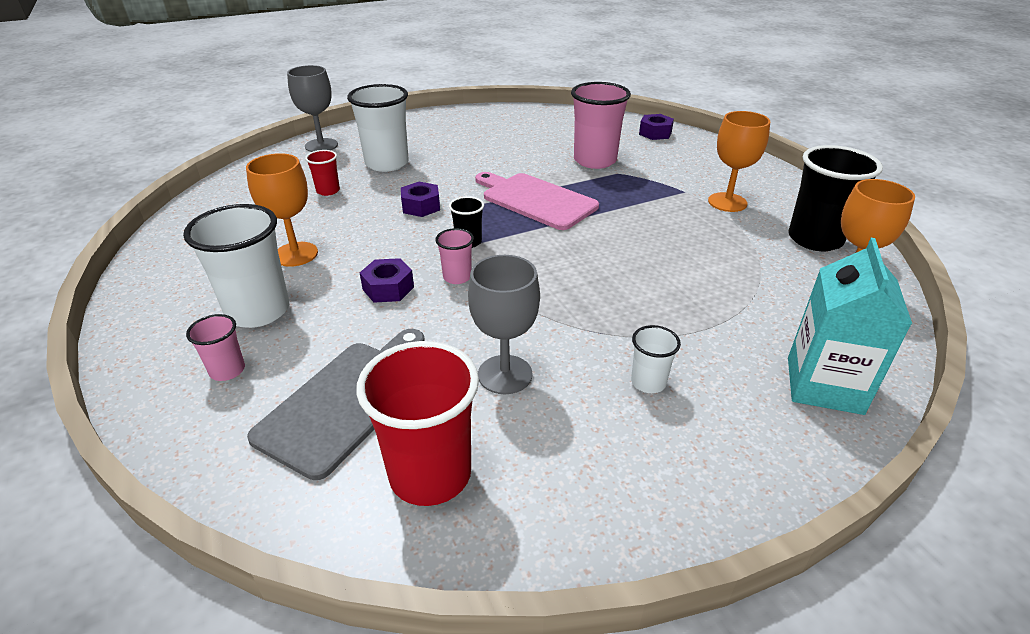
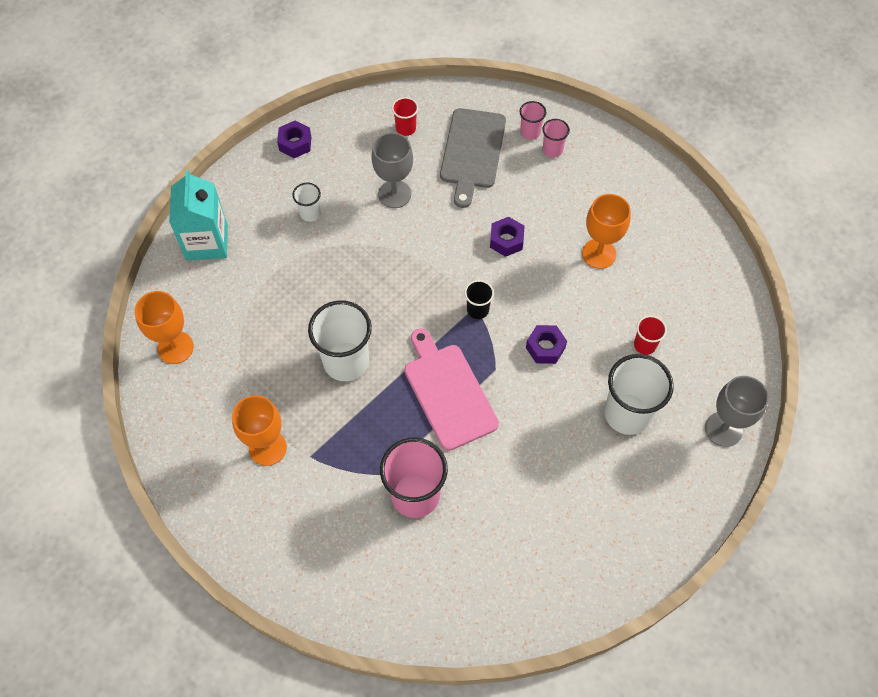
camera: 160 degrees right, 25 degrees up
white cup [183,204,289,328] -> white cup moved to [308,300,372,381]
red cup [356,341,479,506] -> red cup [392,97,418,136], size x0.50
pink cup [435,228,474,284] -> pink cup moved to [520,101,546,140]
pink cutting board [475,172,599,230] -> pink cutting board turned 135 degrees counterclockwise [404,328,499,451]
purple nut [639,114,674,140] -> purple nut moved to [277,121,311,158]
black cup [788,145,883,251] -> none

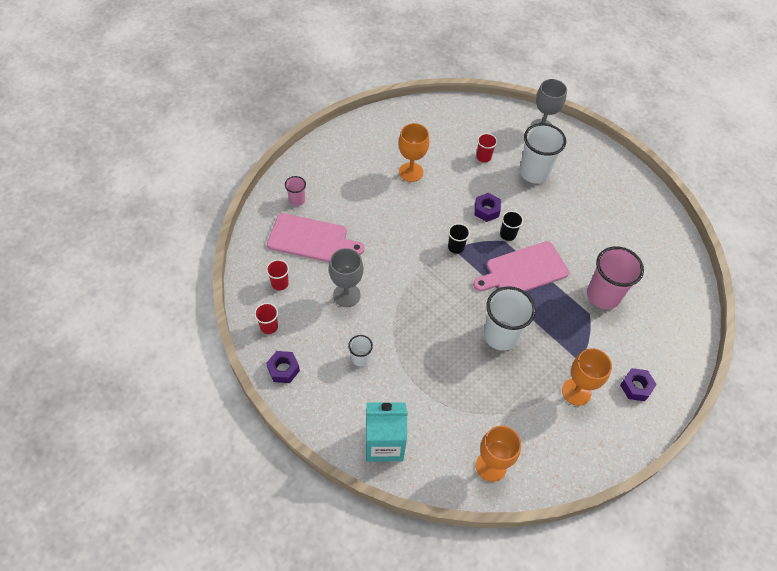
camera: 90 degrees left, 5 degrees down
grey cutting board [440,108,506,208] -> pink cutting board [267,213,364,263]
purple nut [490,217,524,257] -> purple nut moved to [620,368,657,401]
pink cup [543,119,570,158] -> none
none -> red cup [254,303,278,334]
none -> black cup [500,211,523,241]

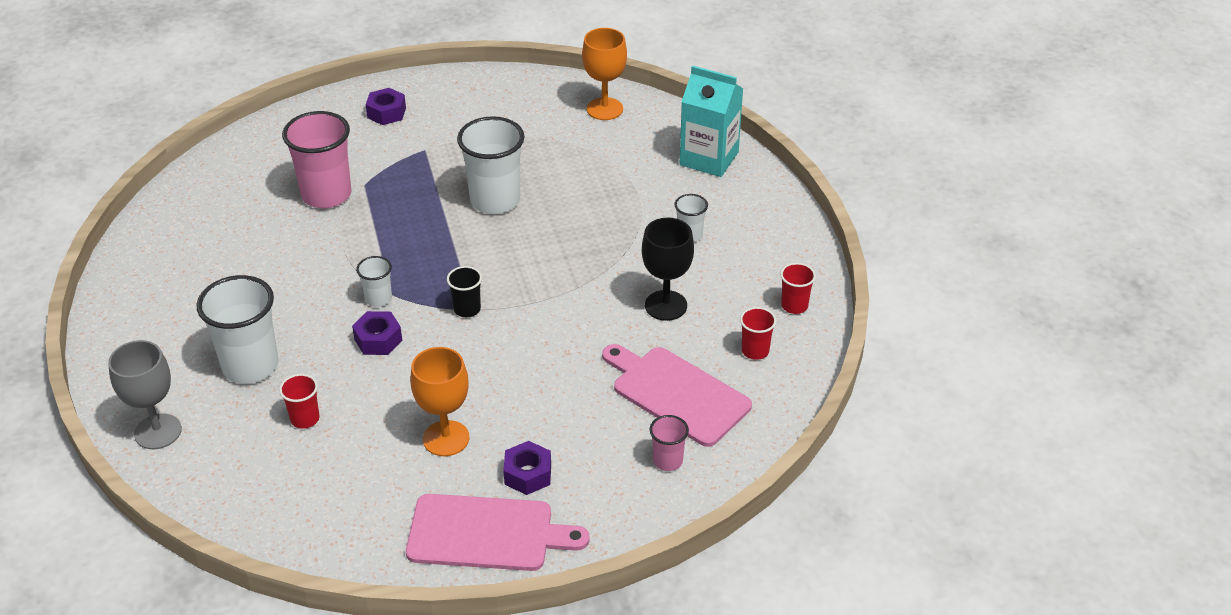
camera: 150 degrees left, 15 degrees down
purple nut [266,351,300,383] -> purple nut moved to [503,441,551,495]
grey goblet [329,248,363,307] -> black goblet [642,217,694,321]
pink cutting board [473,241,569,292] -> pink cutting board moved to [406,494,590,571]
black cup [500,211,523,241] -> white cup [356,256,392,307]
orange goblet [562,348,612,406] -> none

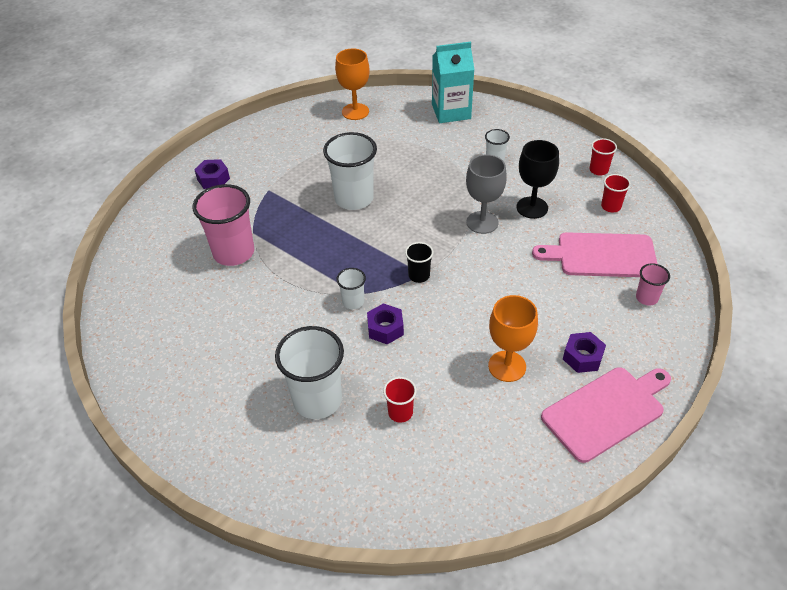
camera: 35 degrees left, 5 degrees up
grey goblet [108,340,182,449] -> grey goblet moved to [466,154,507,234]

